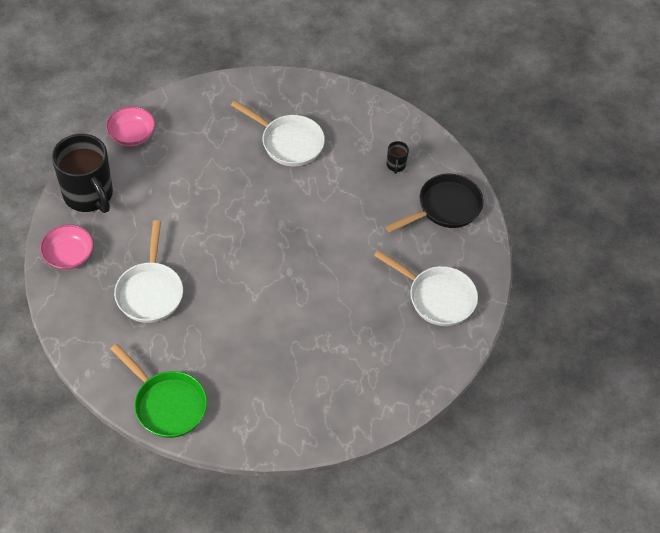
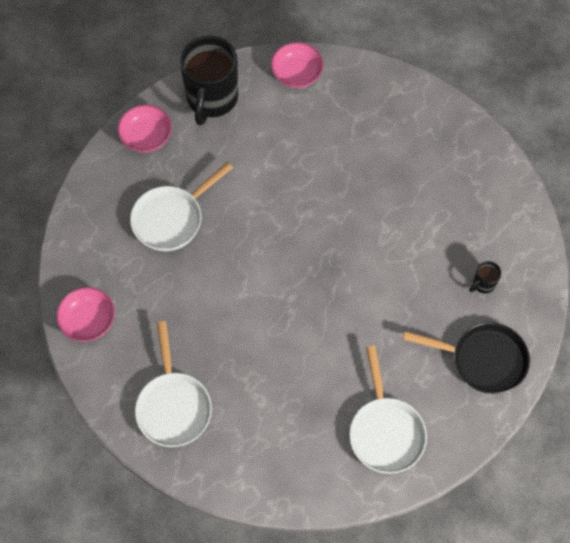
camera: 50 degrees right, 10 degrees up
green pan [110,344,207,438] -> pink bowl [56,287,115,342]
white pan [231,100,325,166] -> white pan moved to [135,321,212,447]

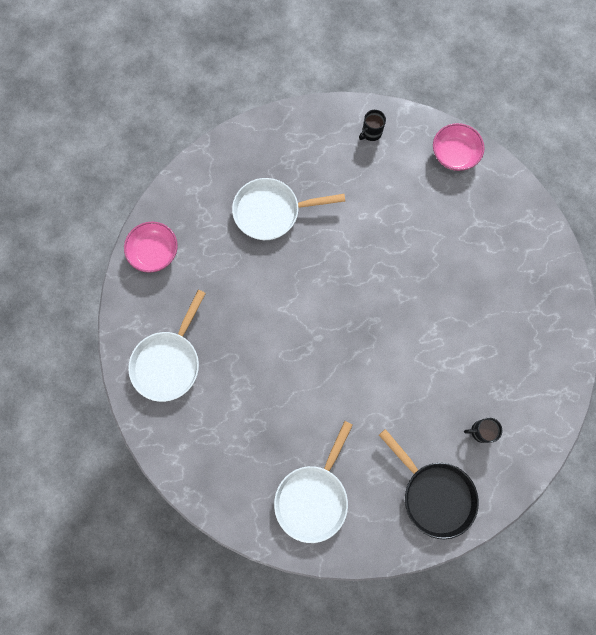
camera: 35 degrees right, 10 degrees up
pink bowl [117,105,172,153] -> none
black mug [180,36,238,125] -> black mug [359,110,386,141], size x0.41

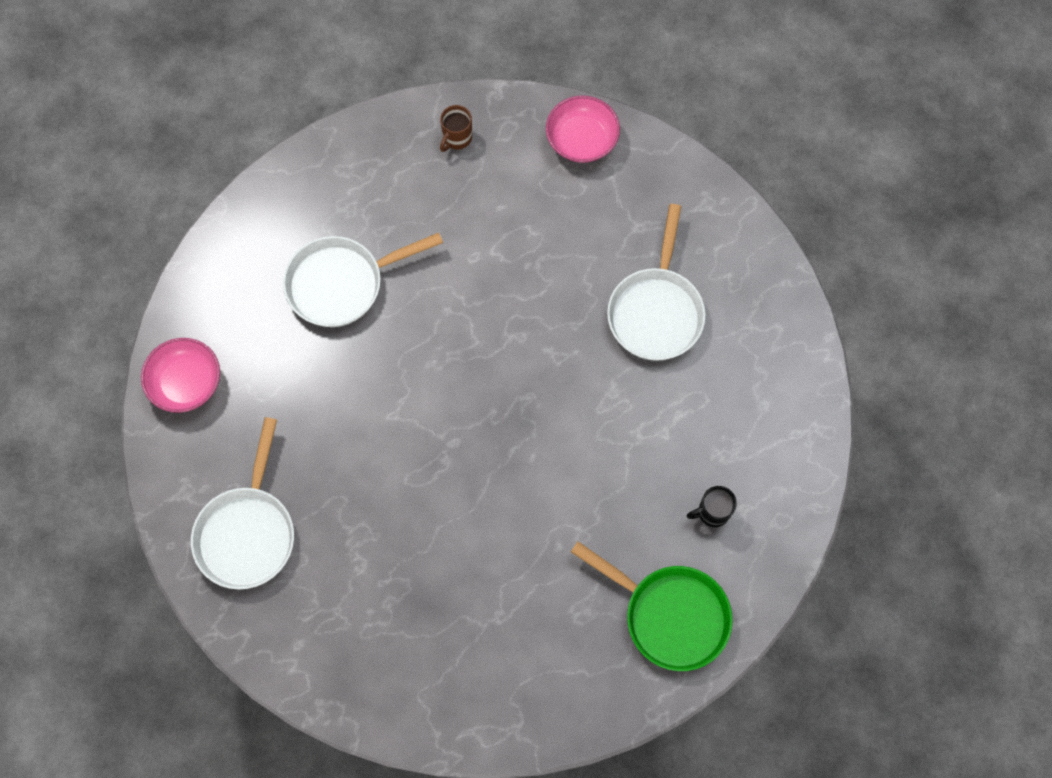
camera: 15 degrees left, 5 degrees down
white pan [274,421,353,543] -> white pan moved to [607,204,706,361]
black mug [359,110,386,141] -> brown mug [440,105,472,152]
black pan [379,429,479,539] -> green pan [571,541,733,671]

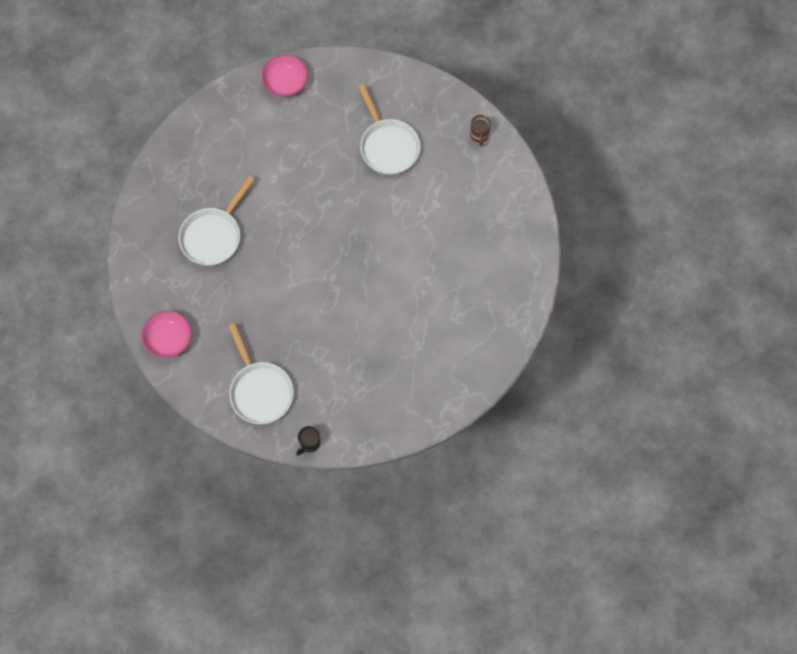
camera: 35 degrees left, 0 degrees up
brown mug [440,105,472,152] -> brown mug moved to [470,115,491,147]
green pan [571,541,733,671] -> none
black mug [687,486,737,527] -> black mug moved to [296,426,320,456]

